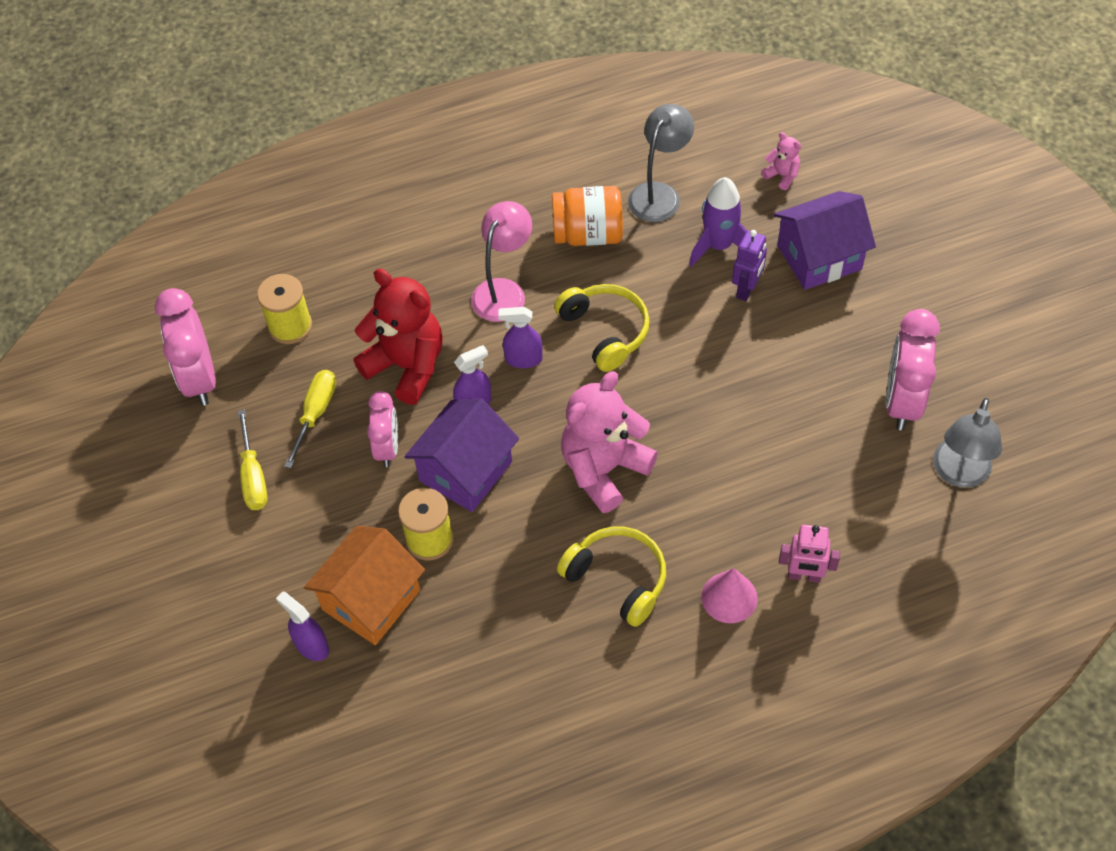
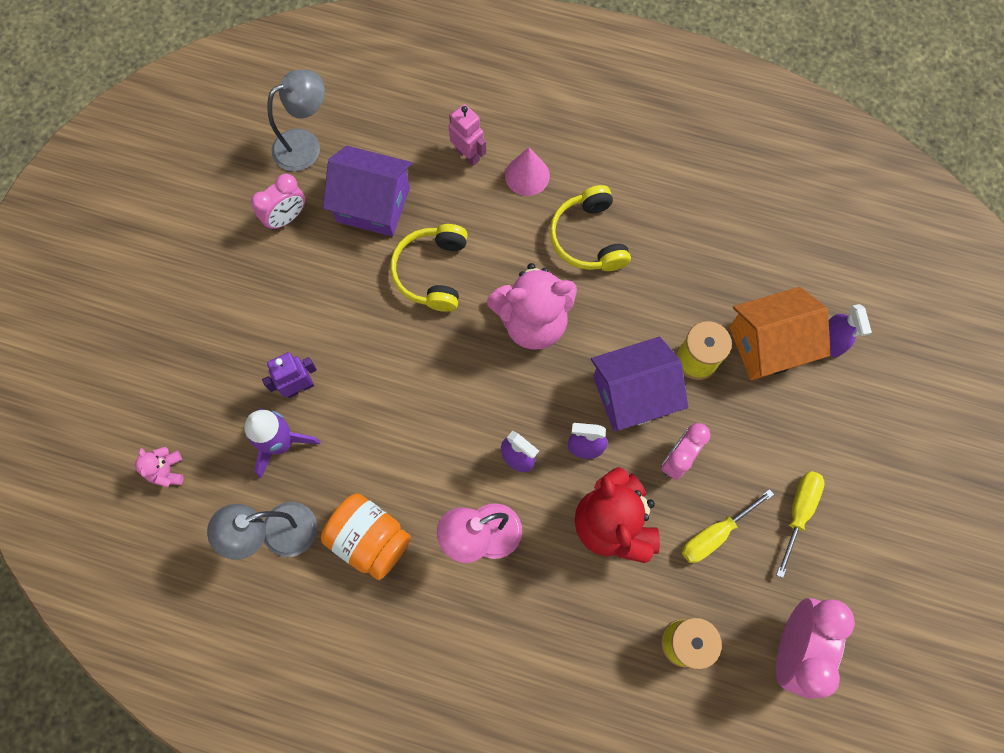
camera: 145 degrees left, 15 degrees up
yellow headphones [554,284,650,372] -> yellow headphones moved to [390,224,468,312]
purple house [774,191,876,290] -> purple house moved to [323,146,412,236]
pink clock [886,309,940,430] -> pink clock [251,174,305,230], size x0.63

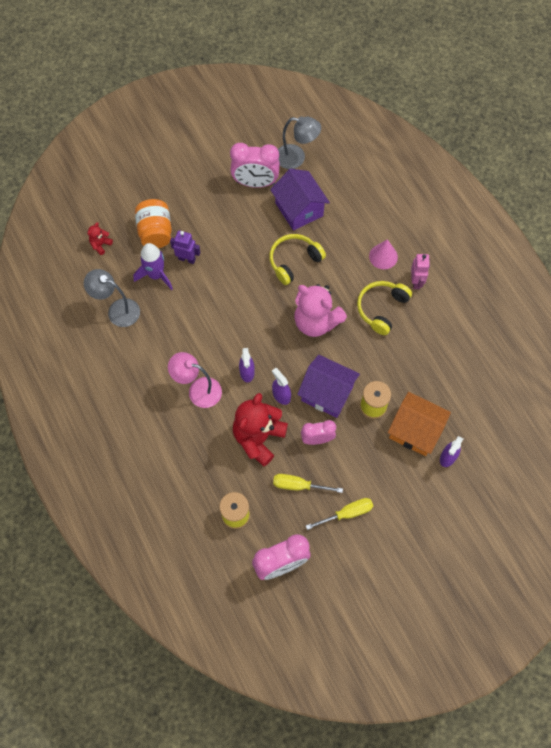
camera: 45 degrees right, 5 degrees down
pink teddy bear [135,447,183,487] -> red teddy bear [87,222,113,255]
pink clock [251,174,305,230] -> pink clock [230,143,280,188], size x1.58
orange jar [321,493,411,580] -> orange jar moved to [135,199,172,248]
pink robot [449,104,486,166] -> pink robot moved to [411,254,430,289]

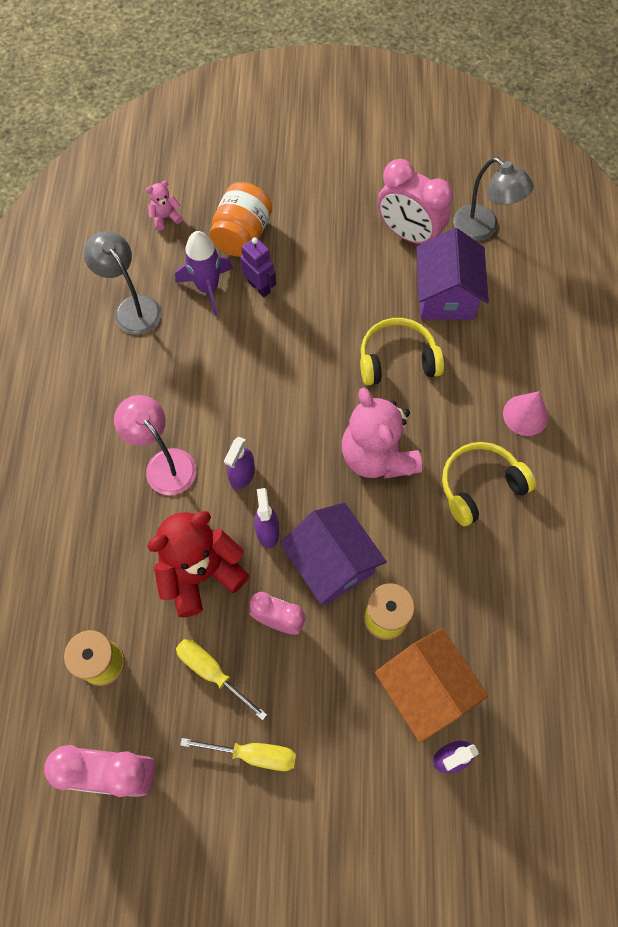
camera: 30 degrees right, 0 degrees up
red teddy bear [87,222,113,255] -> pink teddy bear [146,181,183,230]
pink robot [411,254,430,289] -> none

